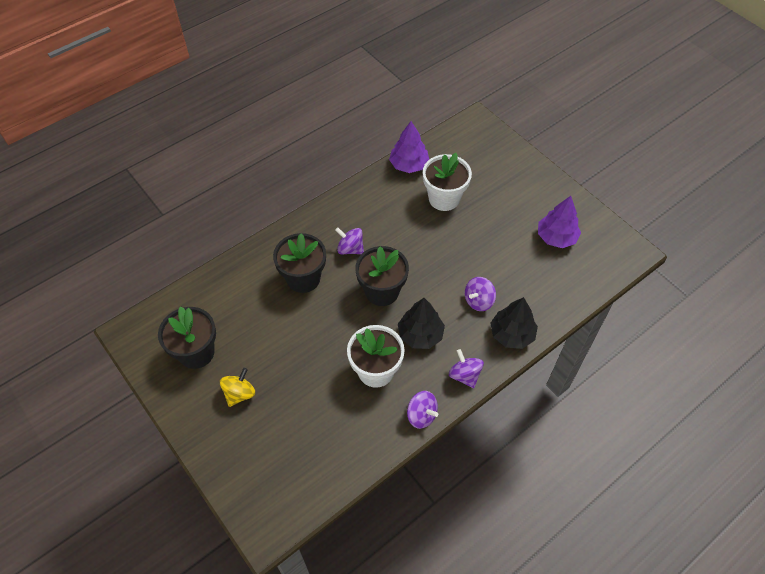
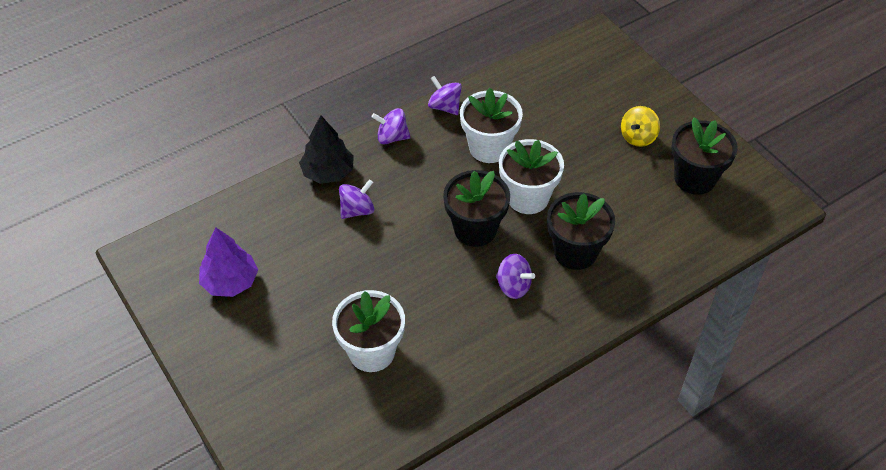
camera: 175 degrees left, 5 degrees down
purple tree [389,121,429,173] -> none
black tree [398,298,445,349] -> none
purple spinning top [449,349,484,388] -> purple spinning top turned 120 degrees clockwise [371,108,410,144]
none -> white flower pot [499,139,564,214]

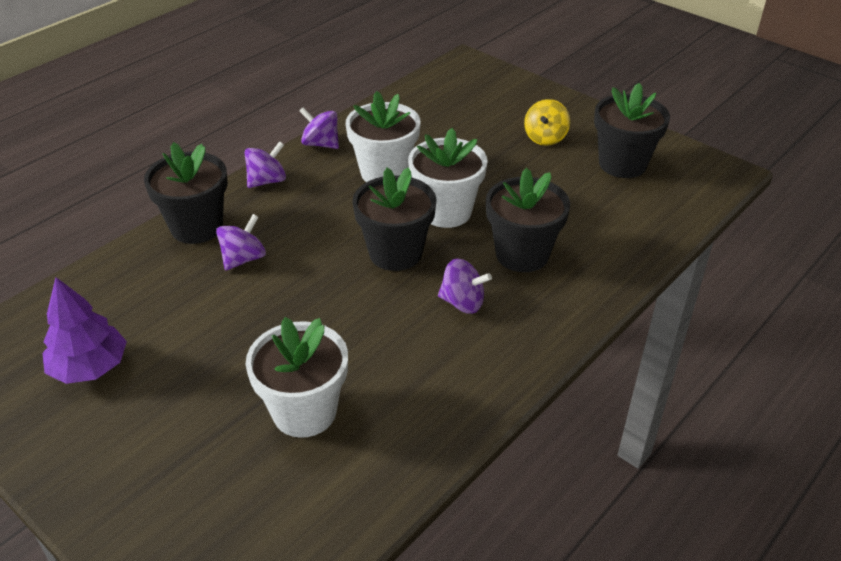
camera: 15 degrees left, 10 degrees down
black tree [299,115,354,184] -> black flower pot [144,142,227,244]
purple spinning top [371,108,410,144] -> purple spinning top turned 150 degrees clockwise [244,141,286,188]

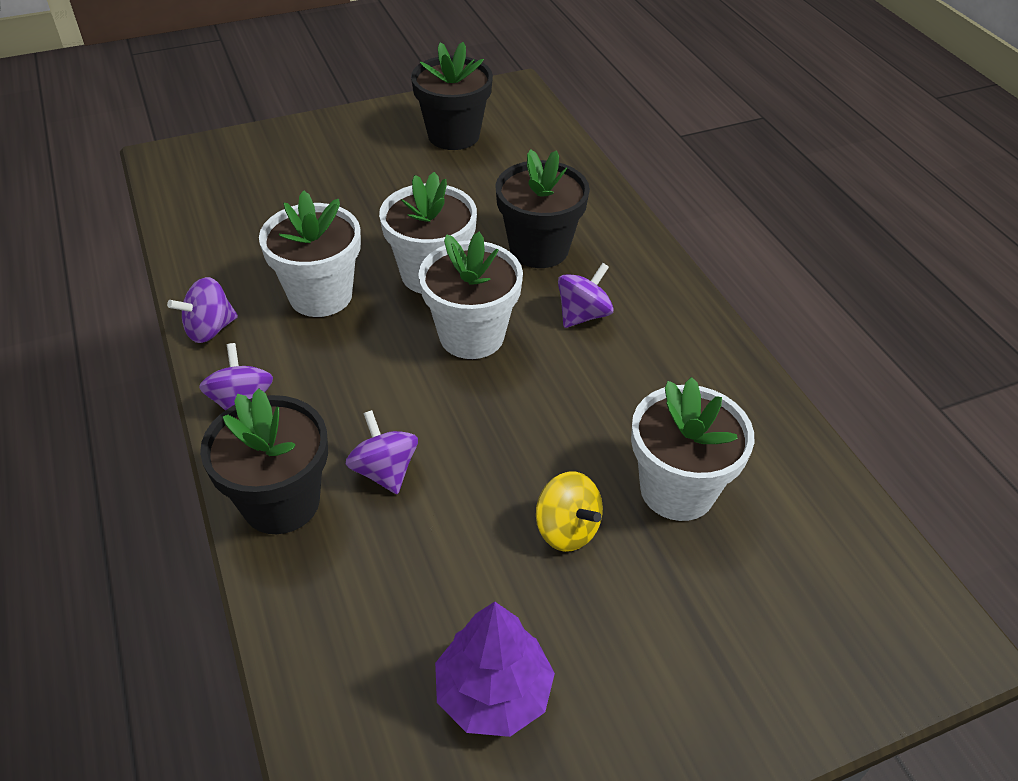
camera: 65 degrees left, 5 degrees up
black flower pot [352,167,436,271] -> white flower pot [418,232,523,359]
yellow spinning top [524,99,570,146] -> yellow spinning top moved to [536,472,603,552]

